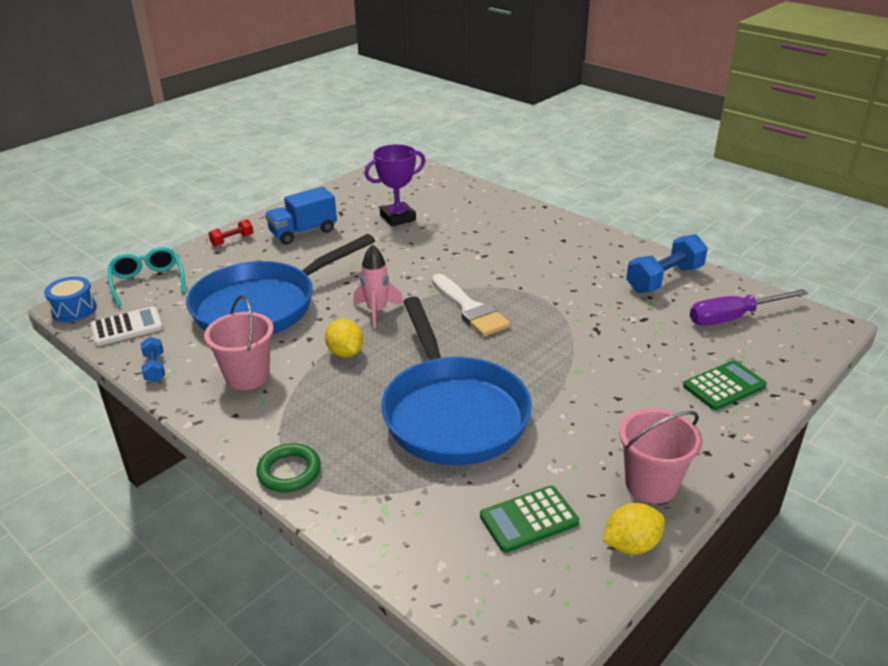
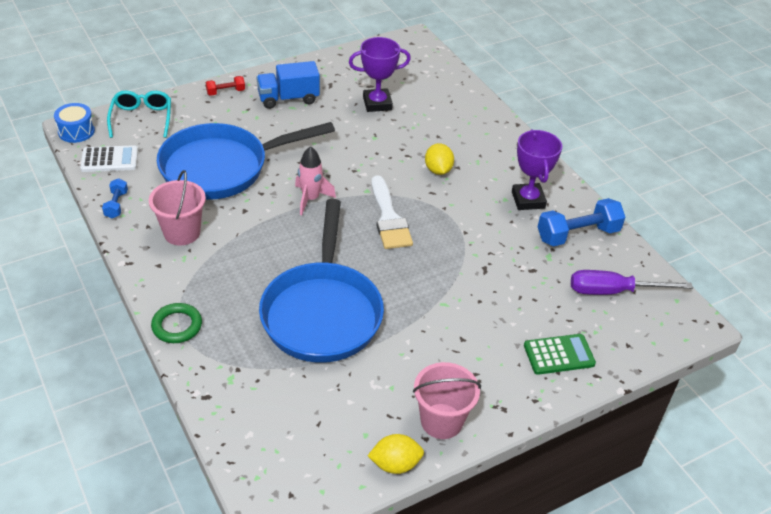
camera: 15 degrees right, 10 degrees up
yellow lemon [325,319,363,358] -> yellow lemon moved to [425,143,454,175]
green calculator [480,486,579,553] -> none
none -> purple trophy [512,129,562,210]

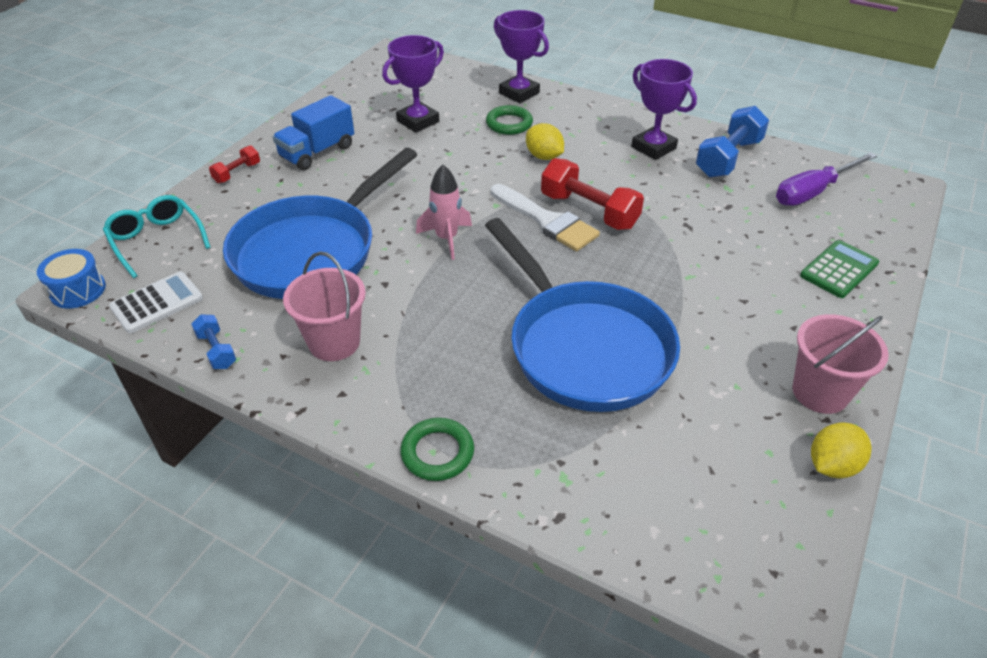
camera: 30 degrees left, 0 degrees up
none -> green ring [486,105,533,135]
none -> purple trophy [494,10,549,103]
none -> red dumbbell [541,158,644,230]

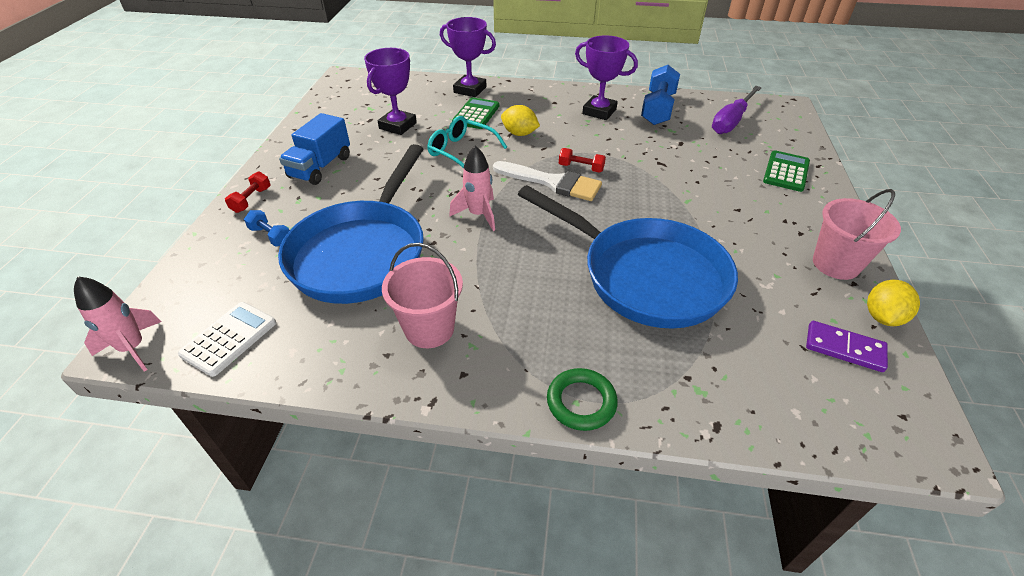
camera: 20 degrees left, 0 degrees up
blue drum [37,249,106,309] -> pink rocket [74,276,161,372]
turquoise glasses [103,195,211,278] -> turquoise glasses moved to [427,116,507,168]
blue dumbbell [191,314,236,369] -> blue dumbbell moved to [244,210,290,247]
green ring [486,105,533,135] -> green calculator [452,97,499,129]
red dumbbell [541,158,644,230] -> red dumbbell [559,148,606,172], size x0.52
none -> purple domino [806,321,888,372]

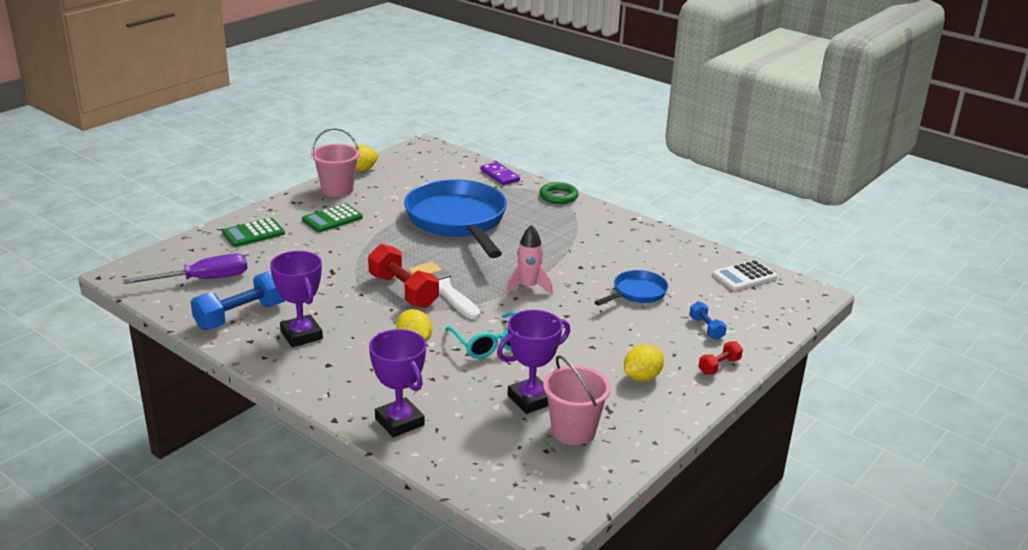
camera: 150 degrees left, 15 degrees down
pink rocket [74,276,161,372] -> none
blue pan [278,144,424,304] -> blue pan [595,270,668,306], size x0.48
blue truck [279,113,350,185] -> yellow lemon [624,345,664,381]
pink bucket [382,243,463,348] -> pink bucket moved to [543,355,611,445]
green calculator [452,97,499,129] -> green calculator moved to [302,203,363,232]
red dumbbell [559,148,606,172] -> red dumbbell [368,244,439,308], size x1.92
purple domino [806,321,888,372] -> purple domino moved to [481,162,520,185]

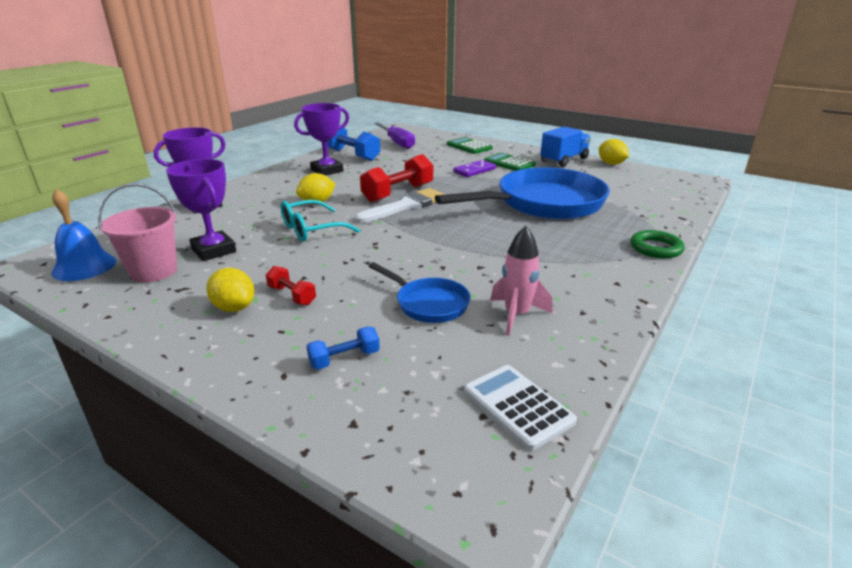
camera: 85 degrees right, 0 degrees up
pink bucket [311,128,360,197] -> blue truck [540,127,591,167]
purple domino [481,162,520,185] -> purple domino moved to [453,160,496,177]
pink rocket [506,225,553,295] -> pink rocket moved to [490,226,552,336]
red dumbbell [698,341,743,375] -> red dumbbell moved to [266,266,316,305]
none -> blue bell [52,189,116,281]

